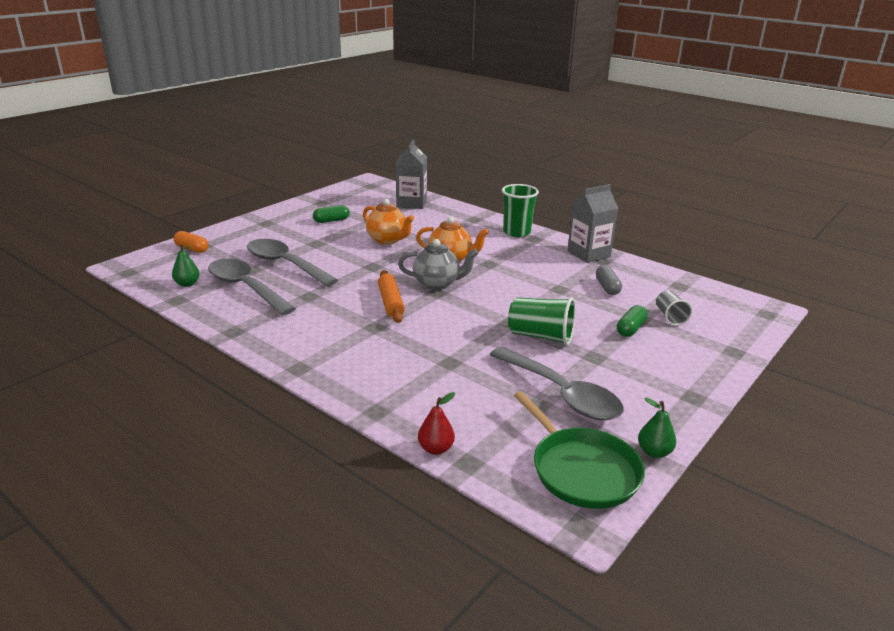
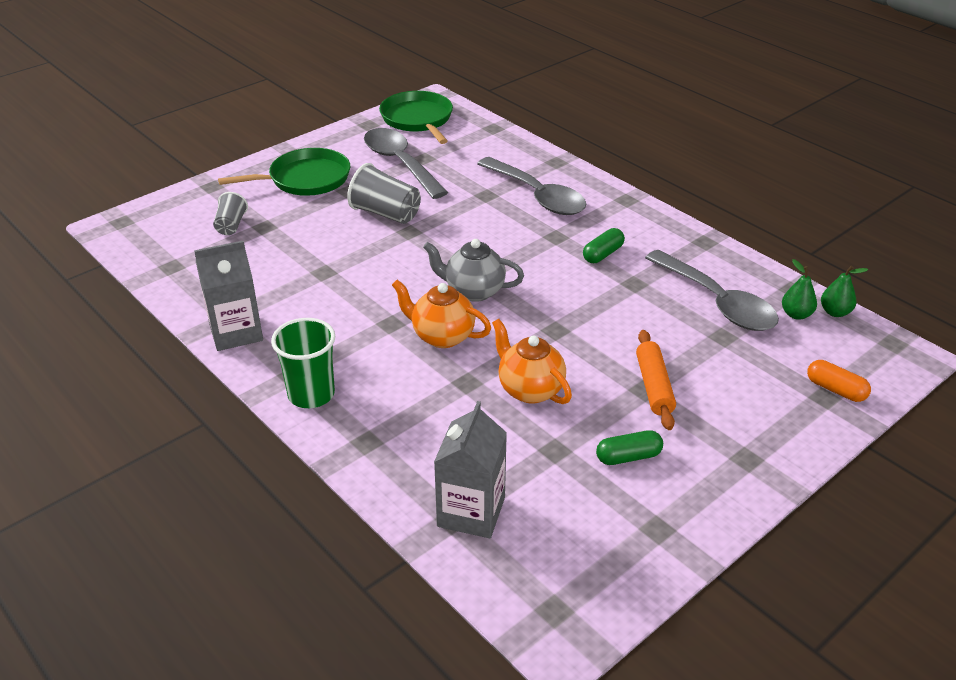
camera: 170 degrees left, 10 degrees up
grey spoon [247,239,338,287] -> grey spoon moved to [477,157,586,215]
orange rolling pin [378,270,405,323] -> orange rolling pin moved to [636,330,676,430]
red pear [418,392,455,455] -> none
green cup [508,297,576,346] -> grey cup [347,163,421,224]
grey capsule [596,265,622,295] -> none
green capsule [617,305,648,337] -> green capsule moved to [583,228,625,263]
green pear [638,397,676,458] -> green pear moved to [821,266,868,317]
none -> green pan [218,148,350,196]

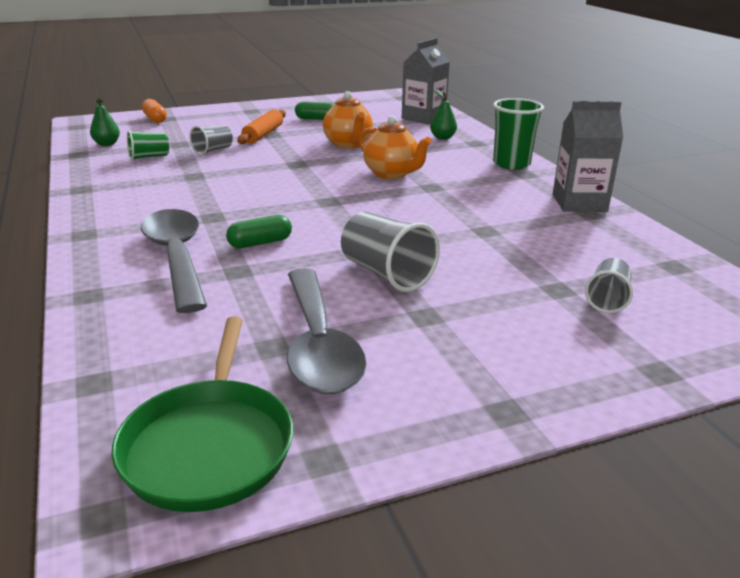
camera: 160 degrees left, 10 degrees down
green pan [218,148,350,196] -> none
grey teapot [423,239,524,302] -> none
green capsule [583,228,625,263] -> green capsule moved to [226,215,292,248]
grey spoon [645,250,779,331] -> green cup [127,130,169,161]
green pear [821,266,868,317] -> green pear moved to [430,89,457,140]
none -> grey cup [190,125,233,155]

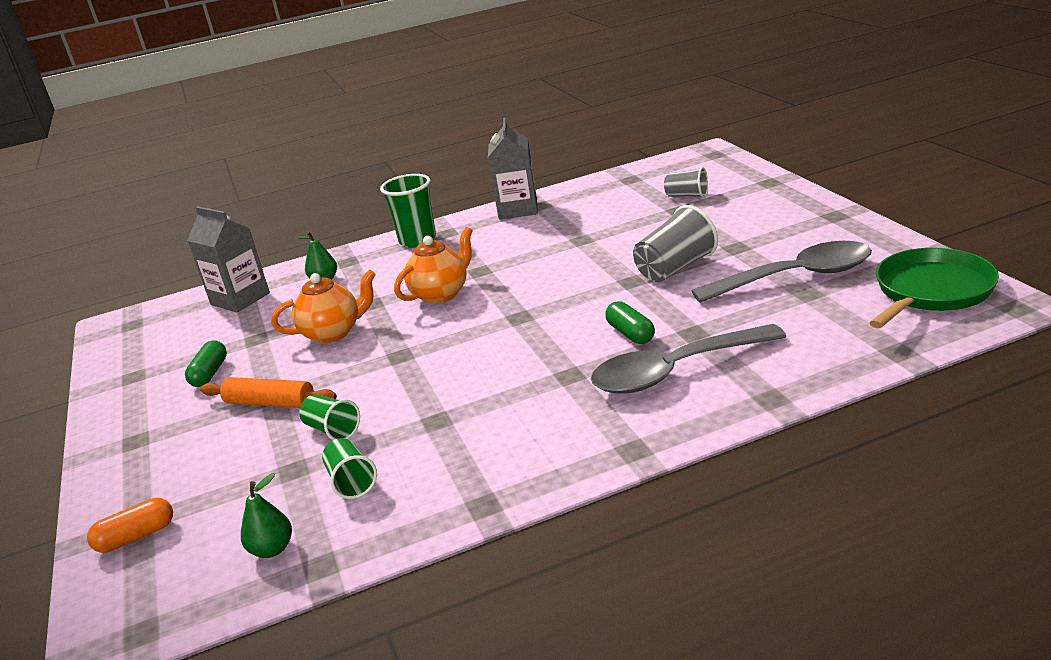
camera: 85 degrees left, 0 degrees up
green pan [111,317,293,512] -> green pan turned 45 degrees counterclockwise [870,248,999,328]
grey cup [190,125,233,155] -> green cup [299,394,360,440]

